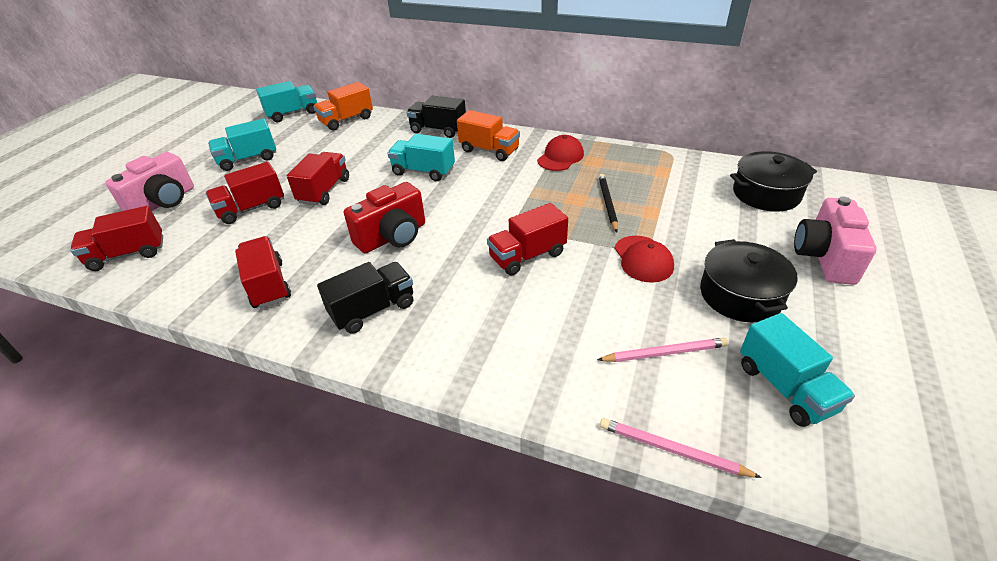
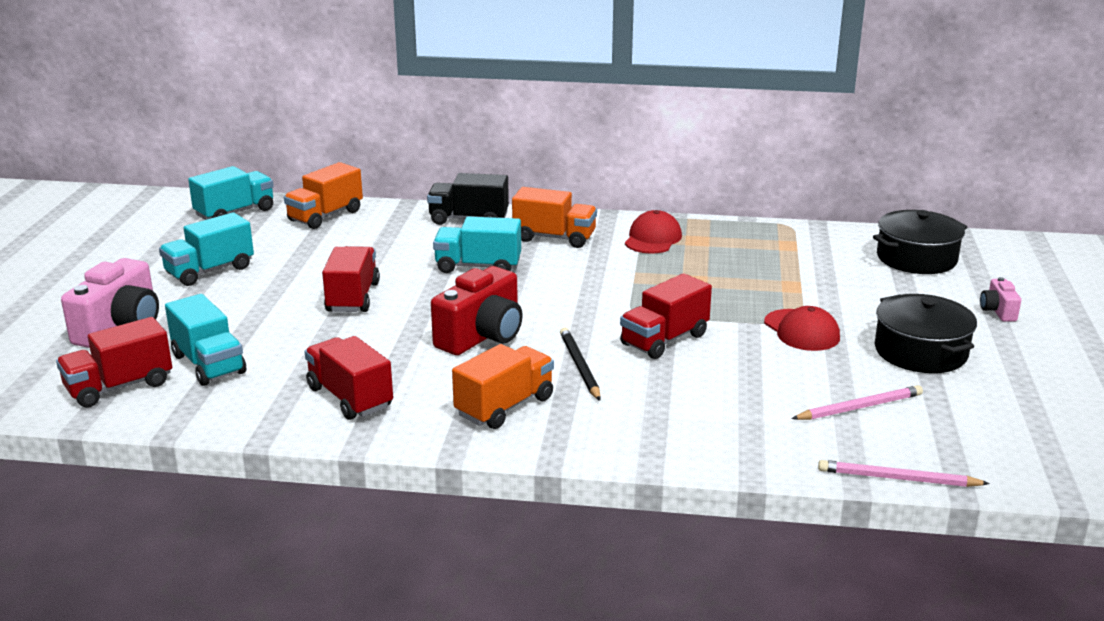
camera: 15 degrees left, 15 degrees down
red truck [206,162,284,224] -> none
black truck [317,262,413,334] -> orange truck [452,344,554,429]
black pencil [598,174,618,232] -> black pencil moved to [560,327,601,401]
turquoise truck [740,313,855,427] -> turquoise truck moved to [165,294,246,386]
pink camera [794,196,877,285] -> pink camera [980,277,1021,322], size x0.49

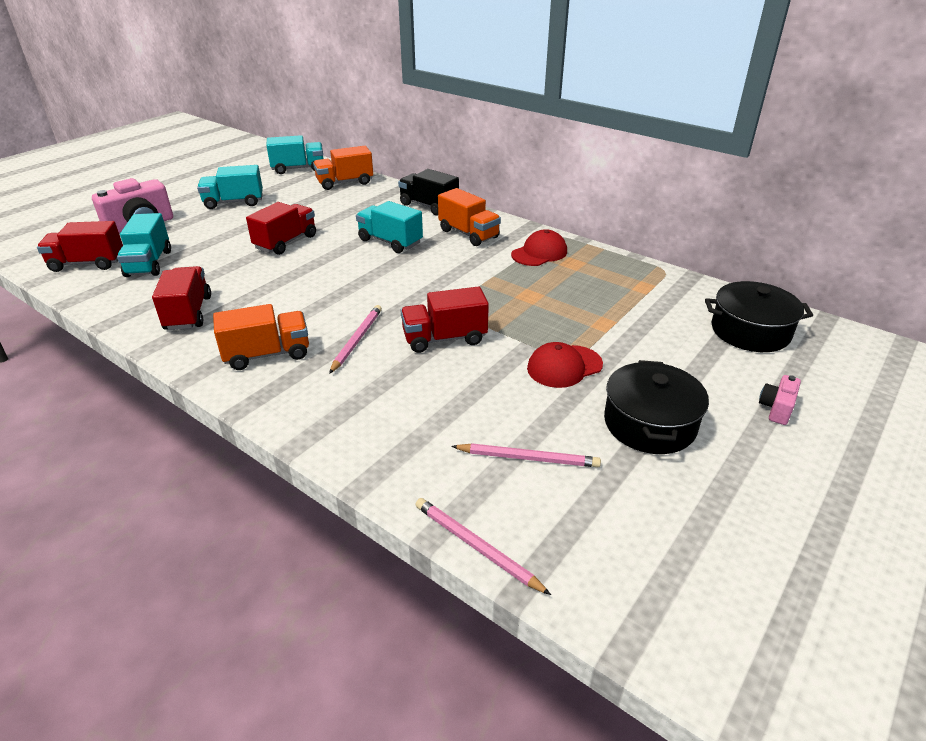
camera: 30 degrees right, 10 degrees up
red camera [431,266,523,355] -> none
black pencil [560,327,601,401] -> pink pencil [329,305,382,374]
red cap [764,306,840,351] -> red cap turned 60 degrees clockwise [527,342,603,388]

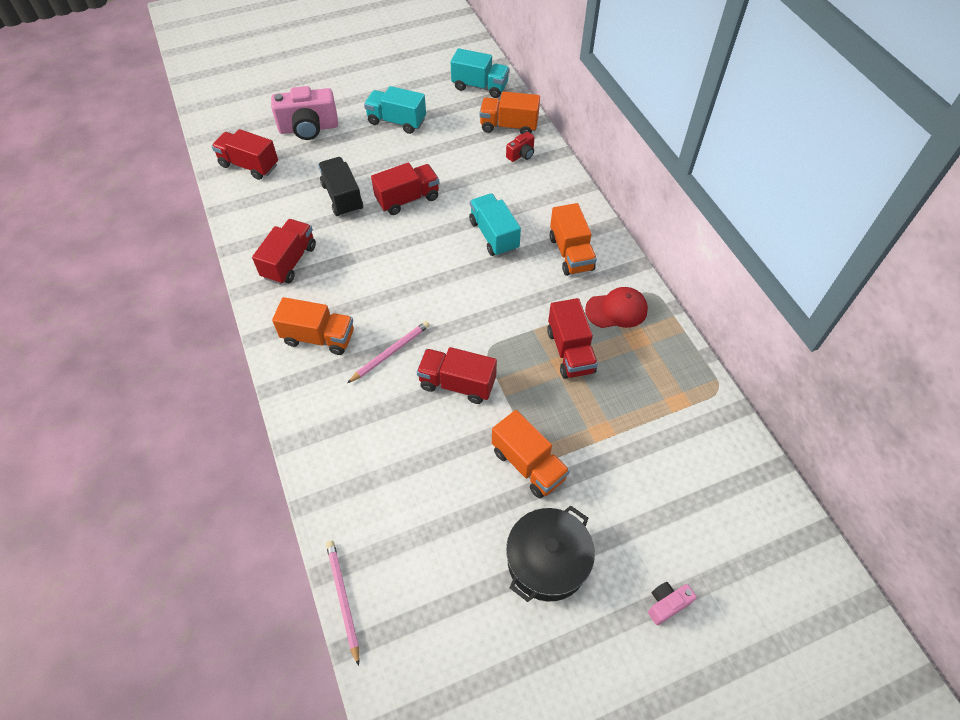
camera: 30 degrees right, 20 degrees up
turquoise truck [117,213,171,277] -> none
black truck [398,169,459,215] -> black truck moved to [318,157,363,217]
pink pencil [451,443,601,467] -> none
red cap [527,342,603,388] -> orange truck [492,410,570,498]
black pot [705,281,813,352] -> none
none -> red camera [506,132,535,162]
none -> red truck [547,298,598,379]

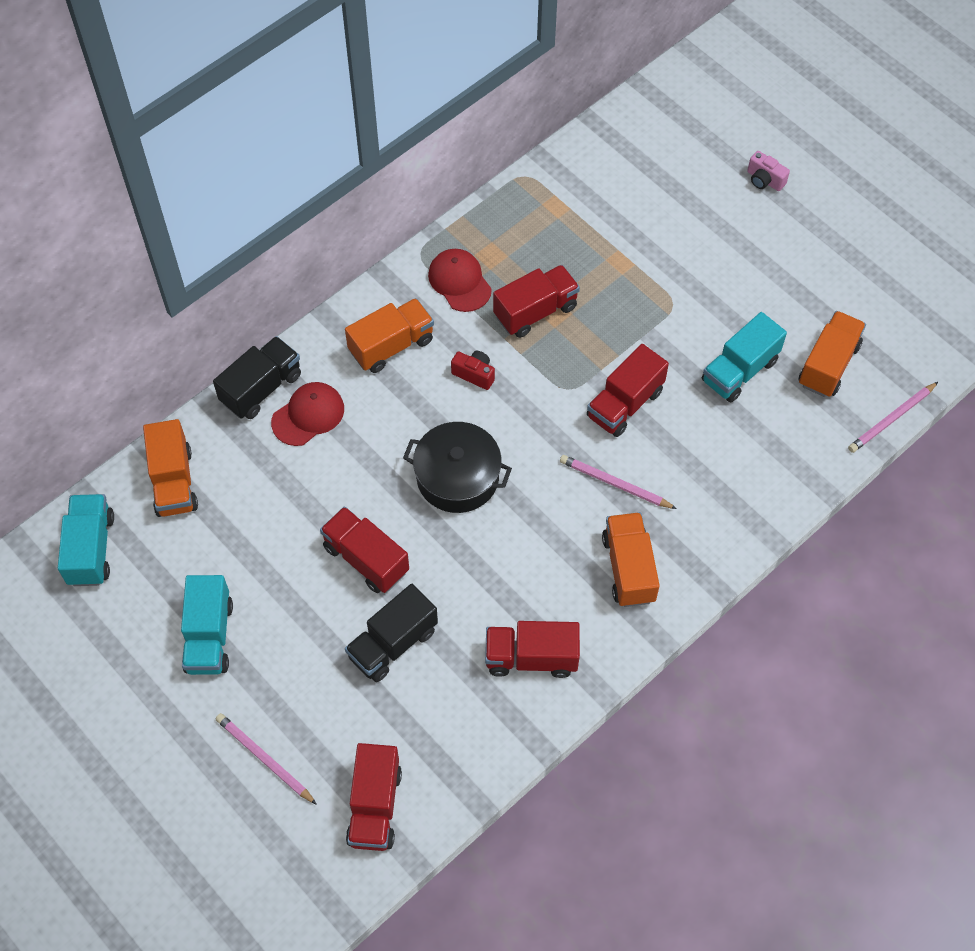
camera: 110 degrees left, 5 degrees up
pink camera [271,86,338,140] -> pink pencil [215,713,317,805]
red truck [417,347,497,404] -> red truck turned 45 degrees clockwise [587,344,669,437]
turquoise truck [469,193,521,257] -> turquoise truck moved to [702,312,787,402]
orange truck [492,410,570,498] -> orange truck moved to [798,311,866,397]
red camera [506,132,535,162] -> red camera moved to [451,351,495,390]
black pot [506,505,595,602] -> black pot moved to [403,422,512,513]
none -> black truck [213,336,301,419]
none -> red cap [271,382,344,446]

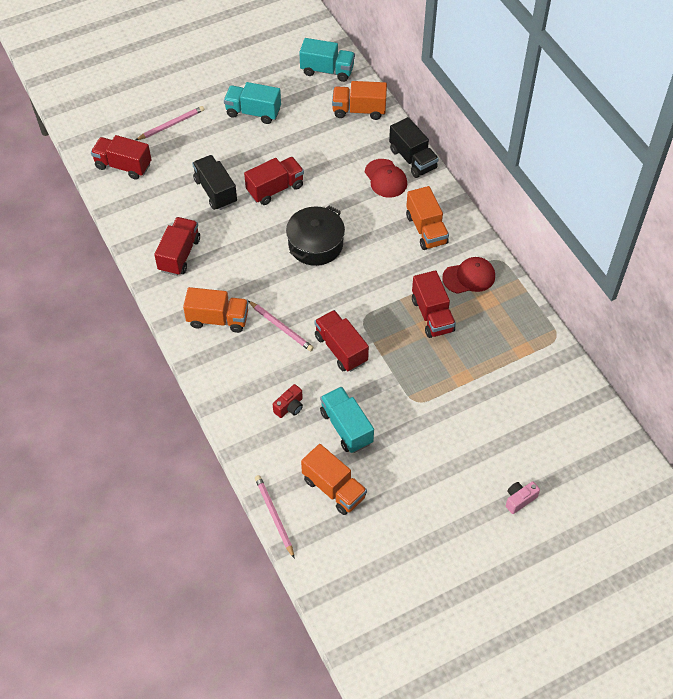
camera: 105 degrees right, 5 degrees down
red camera [451,351,495,390] -> red camera moved to [273,384,303,418]
pink pencil [560,455,677,509] -> pink pencil turned 90 degrees clockwise [248,301,314,351]

